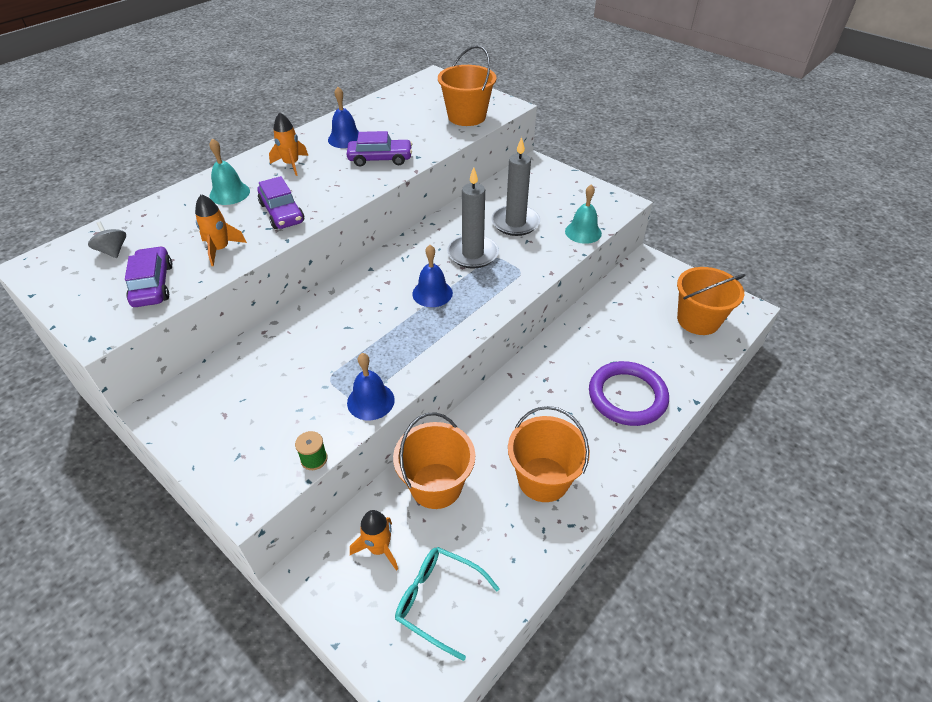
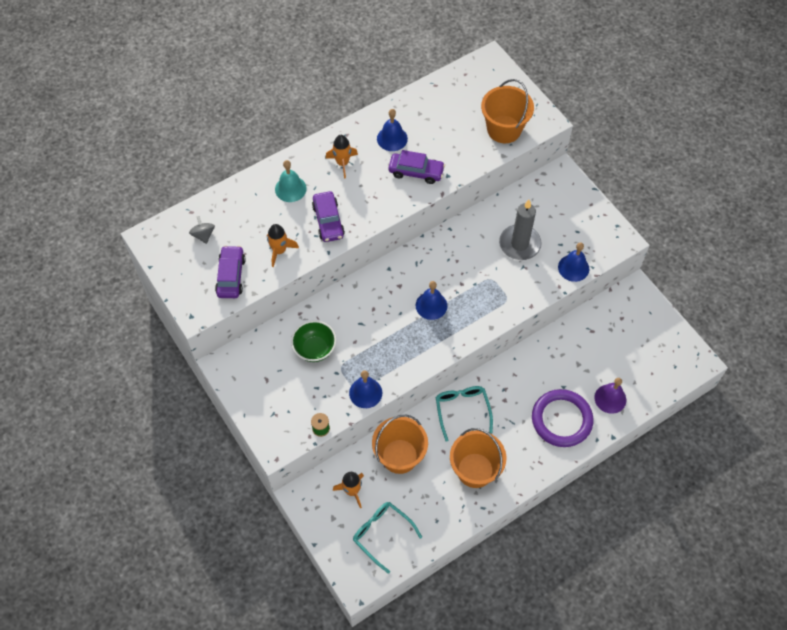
camera: 15 degrees right, 15 degrees up
grey candle [447,167,499,269] -> none
turquoise bell [565,184,602,244] -> blue bell [558,242,589,282]
orange bucket [677,267,745,335] -> none
none -> green bowl [291,320,336,362]
none -> turquoise glasses [435,386,493,442]
none -> purple bell [595,378,626,414]

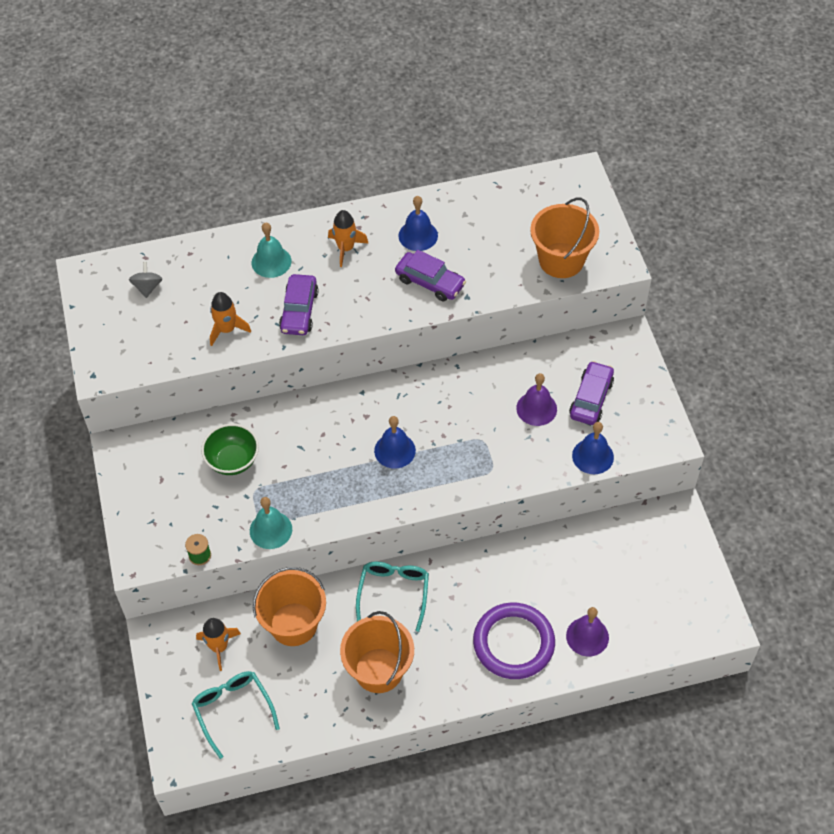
camera: 20 degrees right, 5 degrees down
purple car [215,245,246,298] -> purple car moved to [569,361,614,425]
blue bell [349,371,382,408] -> turquoise bell [250,497,292,549]
grey candle [499,200,542,260] -> purple bell [516,373,557,426]

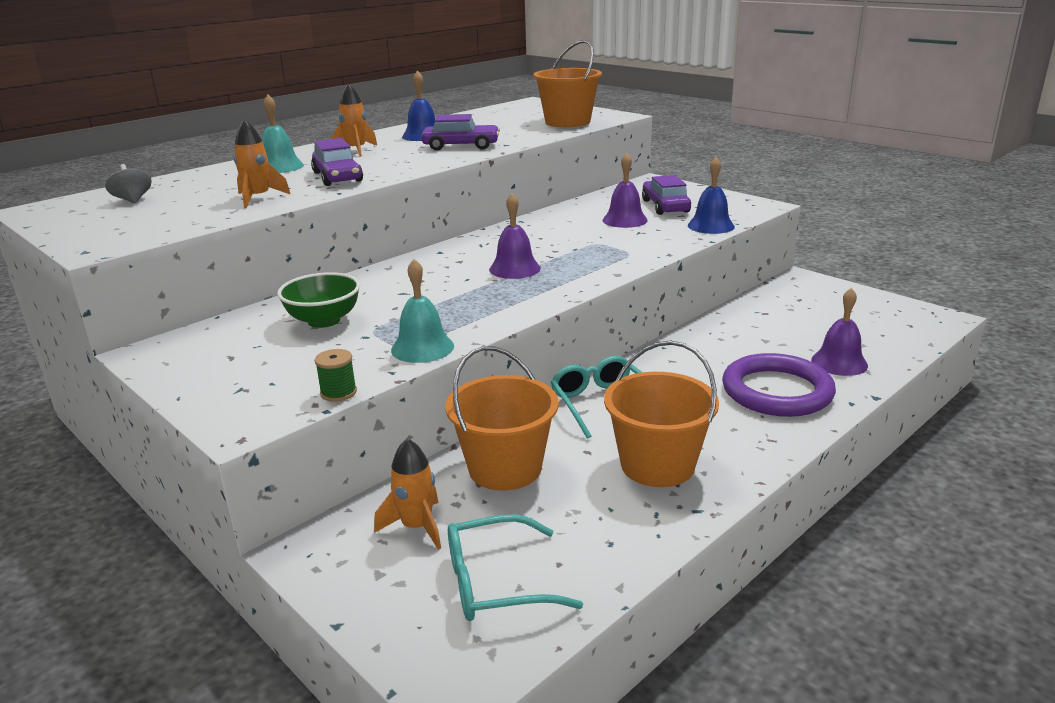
camera: 30 degrees left, 30 degrees down
turquoise glasses [191,671,280,759] -> turquoise glasses turned 45 degrees counterclockwise [448,514,583,621]
blue bell [374,416,416,469] -> purple bell [489,193,541,279]

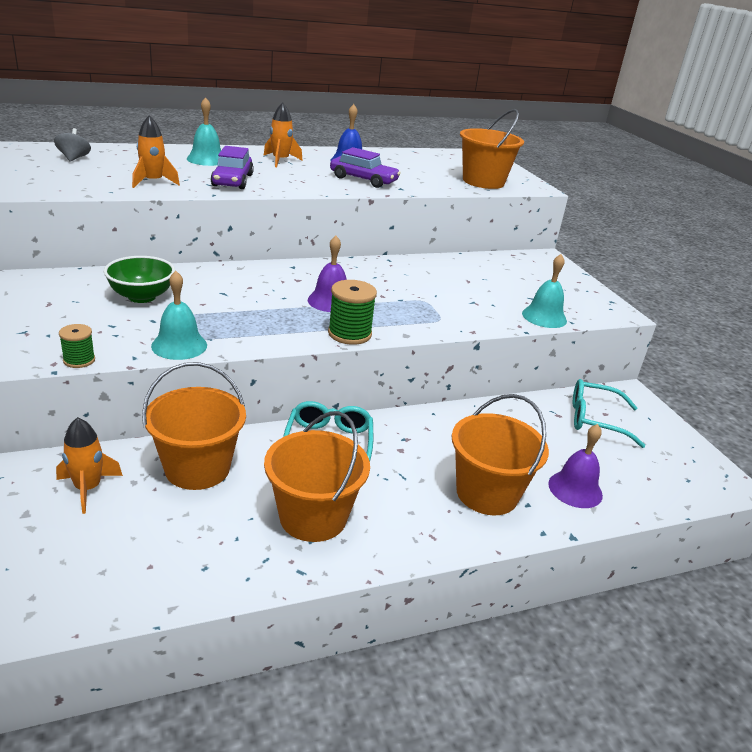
camera: 20 degrees right, 5 degrees up
turquoise glasses [448,514,583,621] -> turquoise glasses moved to [573,379,645,448]
purple bell [603,153,648,228] -> none
purple car [642,175,691,215] -> none
blue bell [688,157,735,234] -> turquoise bell [522,254,567,328]
purple ring [722,353,836,417] -> orange bucket [452,394,549,515]
none -> green spool [328,280,377,345]

